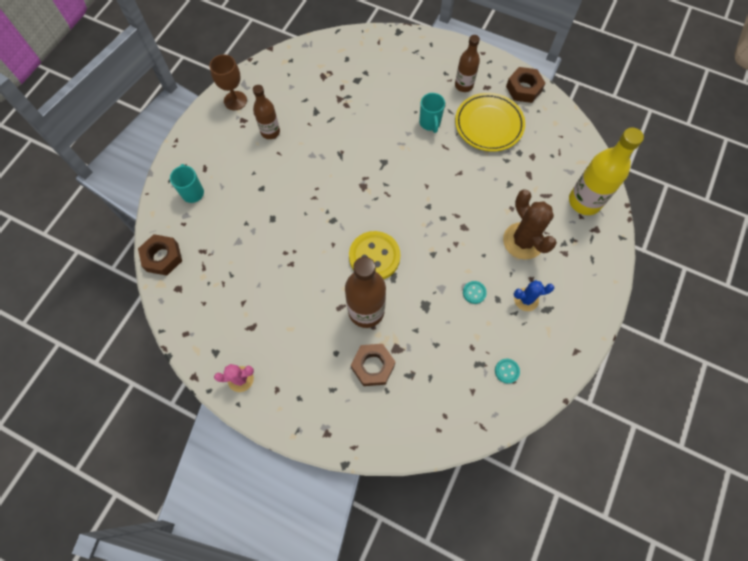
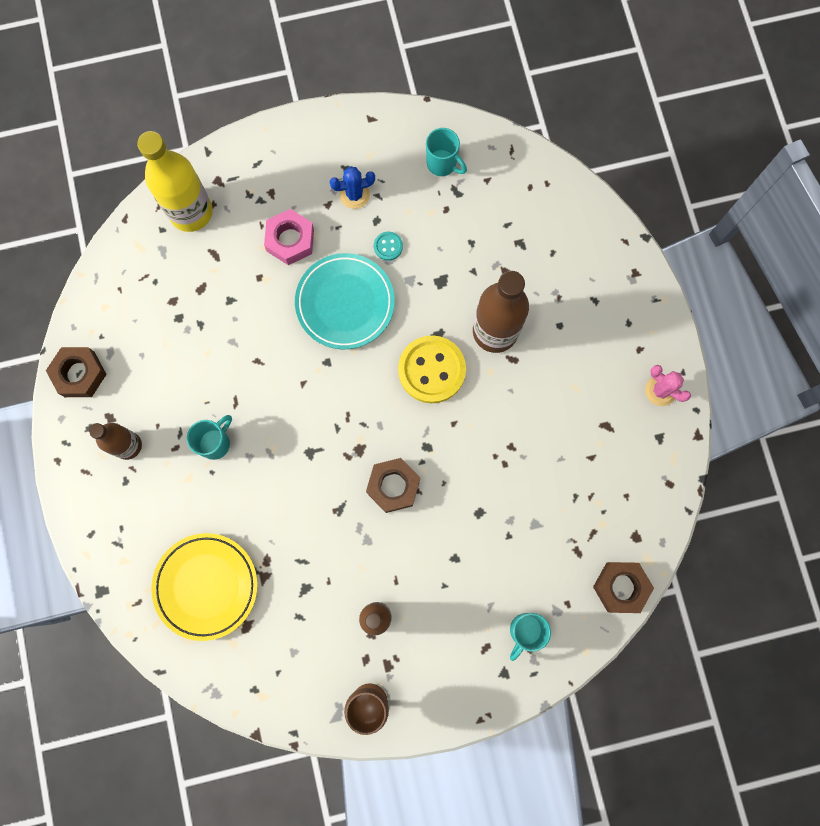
camera: 130 degrees left, 10 degrees up
brown nut [351,344,395,386] -> brown nut moved to [366,458,420,513]
yellow plate [455,93,525,152] -> yellow plate moved to [151,533,258,641]
turquoise button [495,359,520,383] -> turquoise mug [426,128,467,176]
brown cactus [503,190,557,260] -> pink nut [264,209,314,265]
blue cactus [514,280,554,311] -> blue cactus turned 60 degrees counterclockwise [330,166,375,209]
none -> turquoise plate [295,253,395,349]

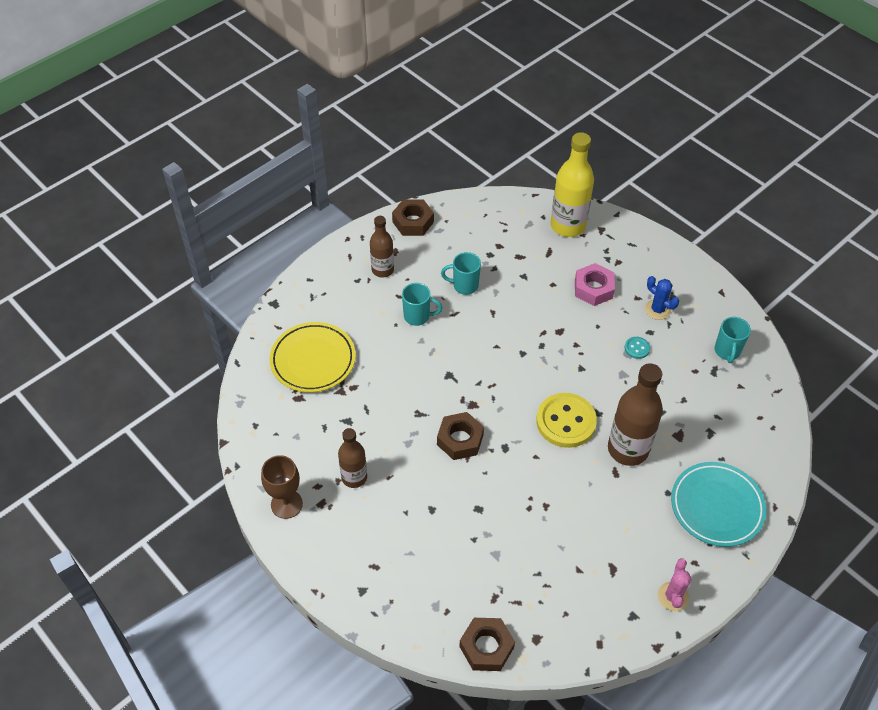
camera: 60 degrees right, 25 degrees down
turquoise plate [295,253,395,349] -> turquoise plate moved to [671,462,767,547]
turquoise mug [510,613,551,661] -> turquoise mug moved to [441,252,481,295]

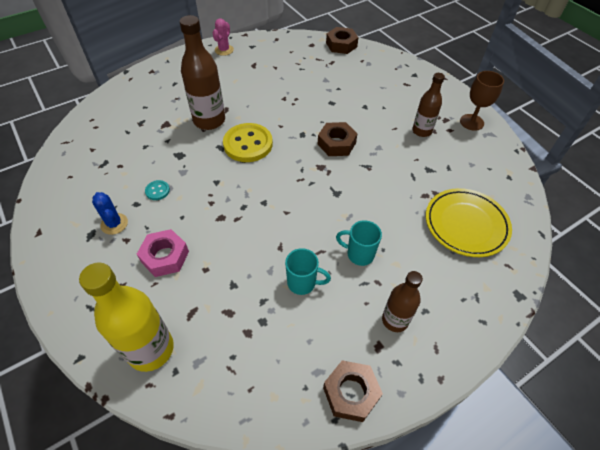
camera: 170 degrees left, 0 degrees up
turquoise plate [671,462,767,547] -> none
turquoise mug [715,317,751,363] -> none

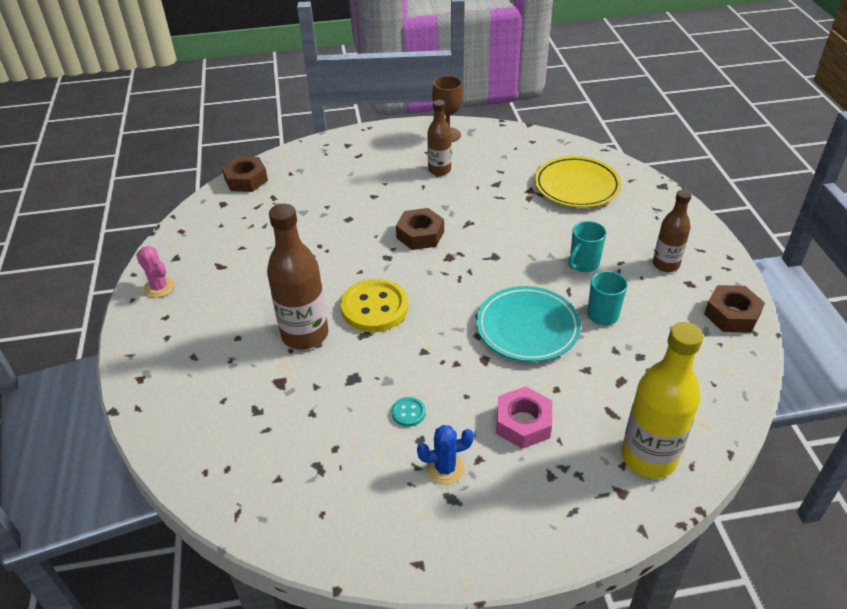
camera: 65 degrees left, 10 degrees down
none -> turquoise plate [476,286,581,362]

